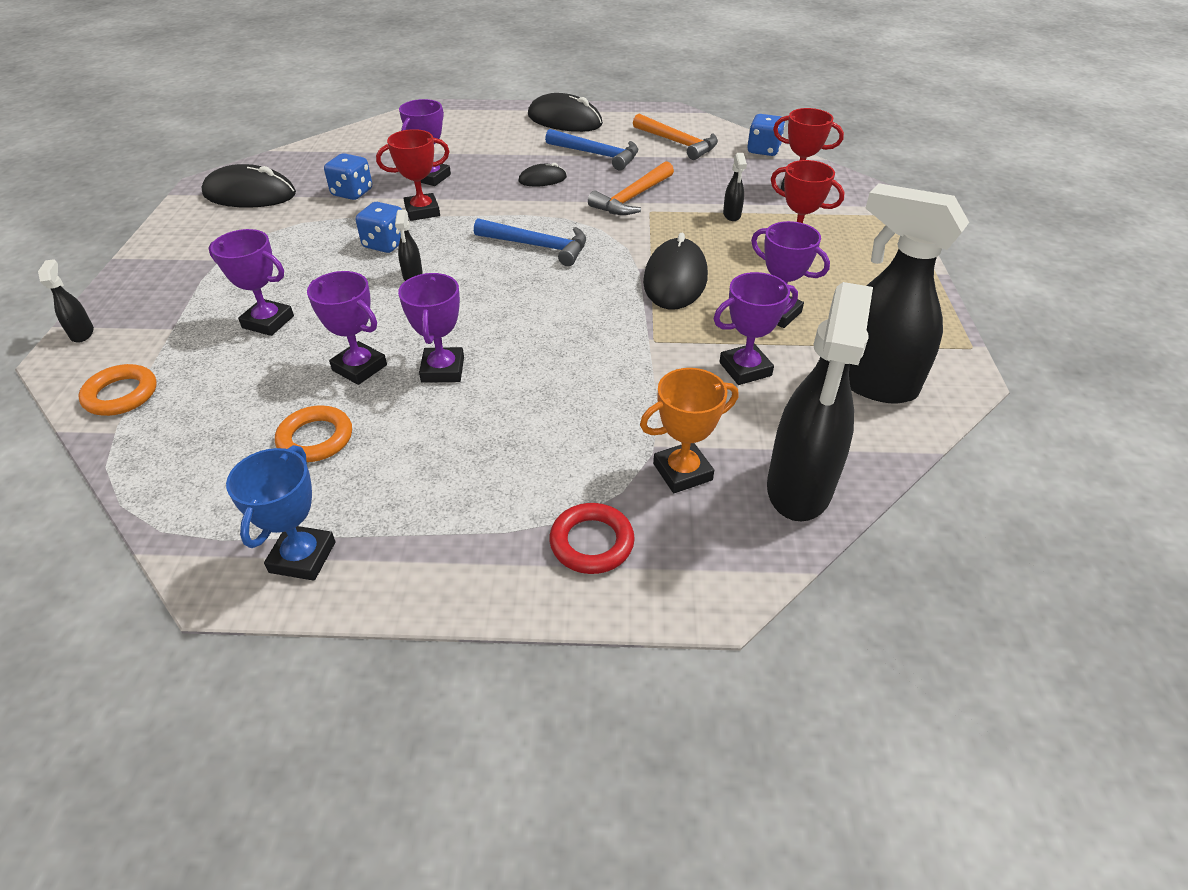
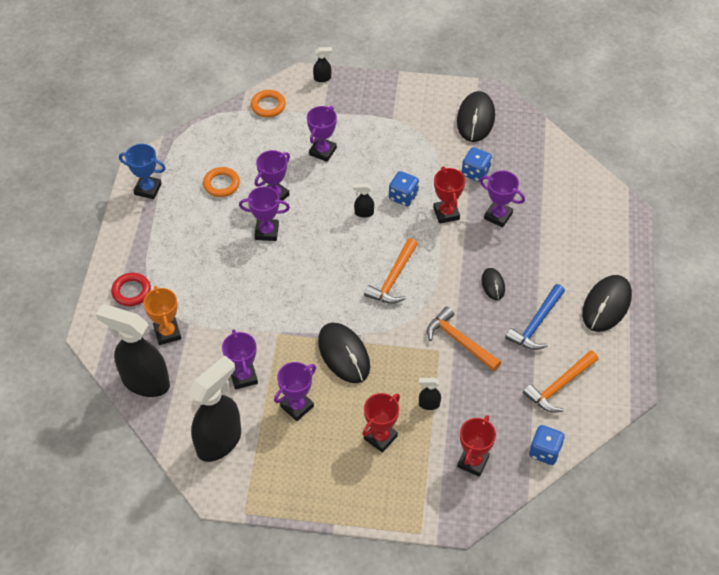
camera: 95 degrees right, 10 degrees up
blue hammer [474,218,586,266] -> orange hammer [364,238,418,304]
black mouse [643,233,708,309] -> black mouse turned 45 degrees clockwise [318,322,370,383]

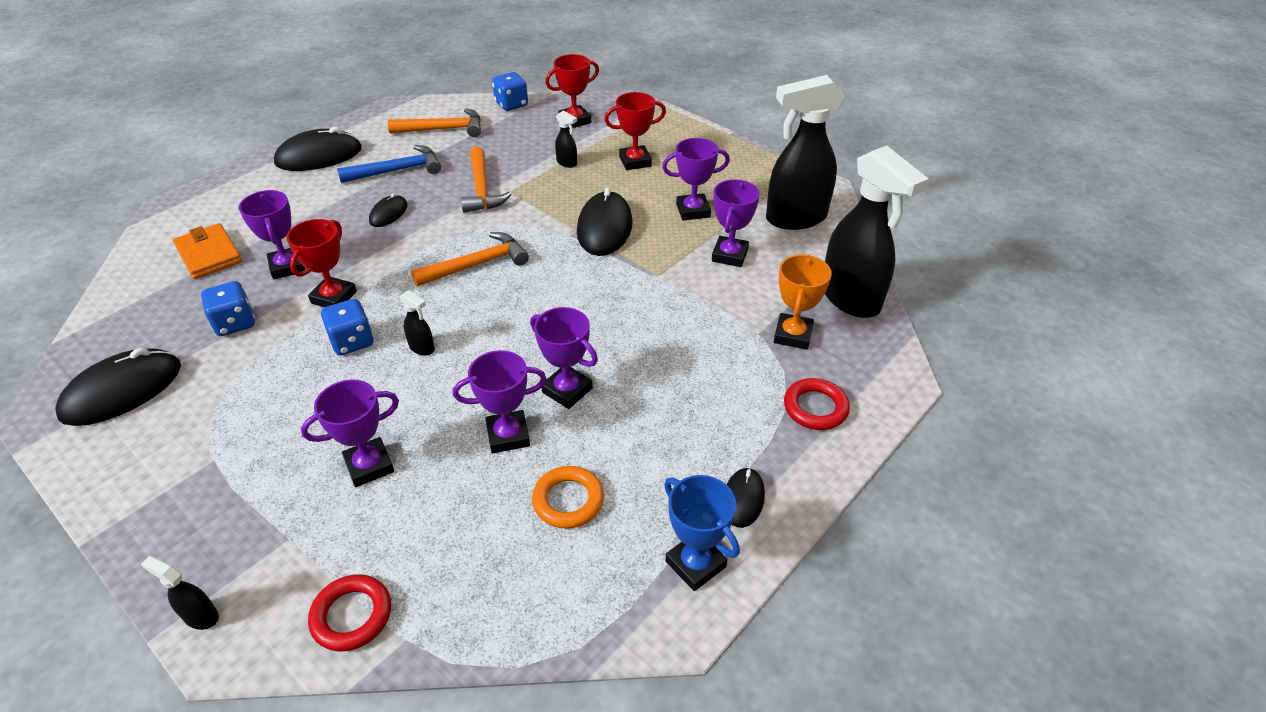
camera: 145 degrees left, 10 degrees down
orange ring [251,90,286,117] -> red ring [308,574,391,652]
none -> orange wallet [173,223,242,279]
none -> black mouse [727,467,765,528]

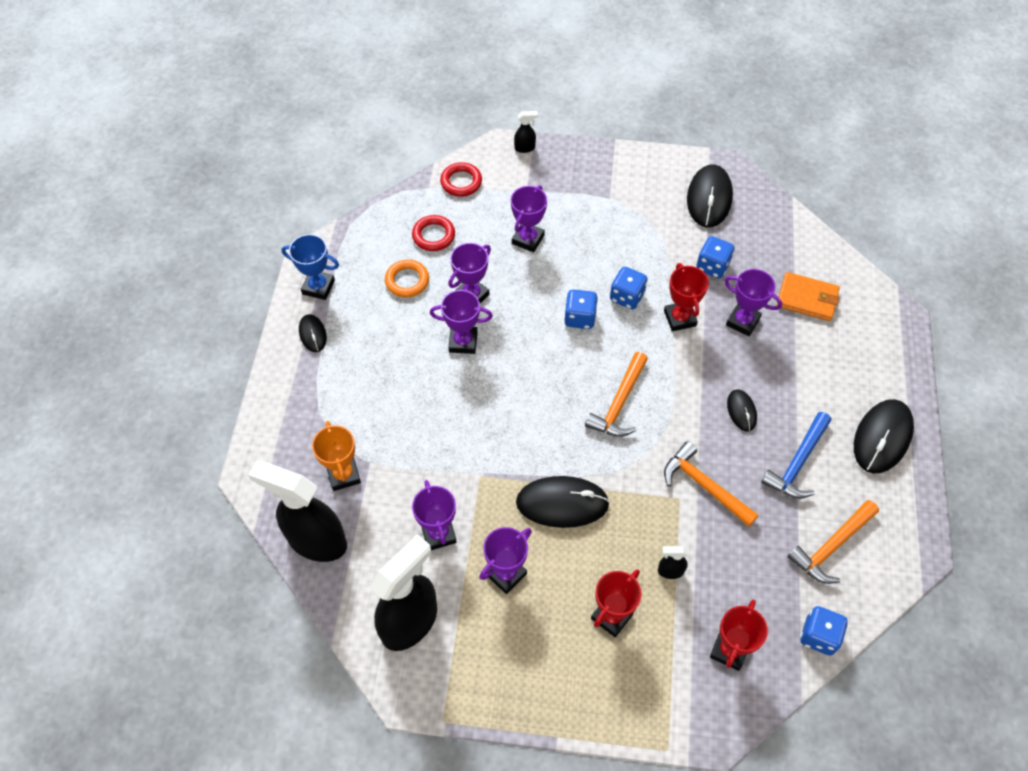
camera: 145 degrees right, 15 degrees up
black spray bottle [399,290,435,356] -> blue dice [564,289,598,329]
black mouse [577,187,633,256] -> black mouse turned 60 degrees counterclockwise [516,476,610,528]
red ring [784,378,850,430] -> red ring moved to [412,215,455,251]

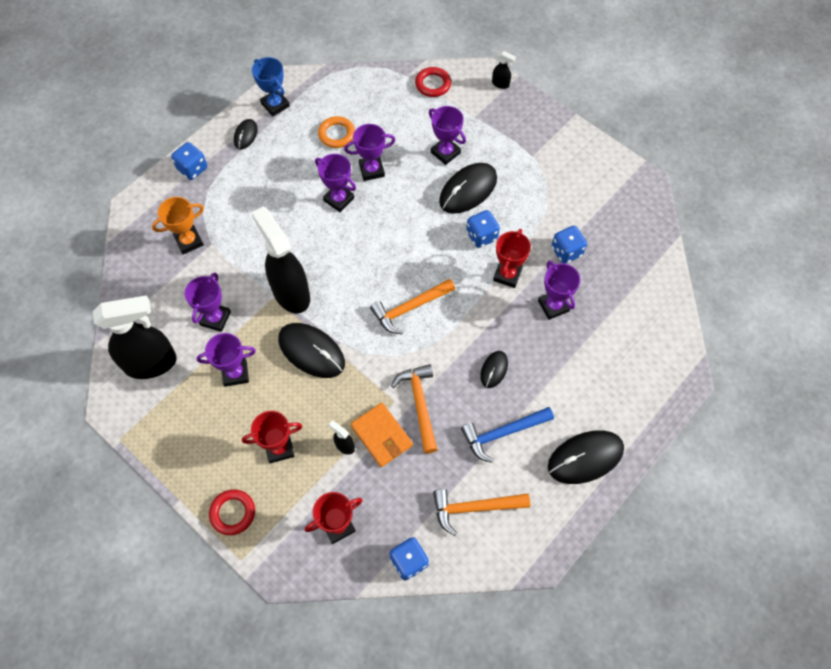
camera: 35 degrees right, 5 degrees up
black spray bottle [248,460,347,562] -> black spray bottle moved to [251,207,310,313]
orange trophy [312,421,361,491] -> orange trophy turned 45 degrees clockwise [152,197,204,254]
red ring [412,215,455,251] -> red ring moved to [209,490,255,535]
purple trophy [511,185,547,252] -> purple trophy turned 75 degrees clockwise [429,106,466,165]
blue dice [564,289,598,329] -> blue dice moved to [171,142,207,180]
black mouse [687,164,733,227] -> black mouse moved to [439,163,497,214]
orange wallet [777,272,840,321] -> orange wallet moved to [351,403,413,467]

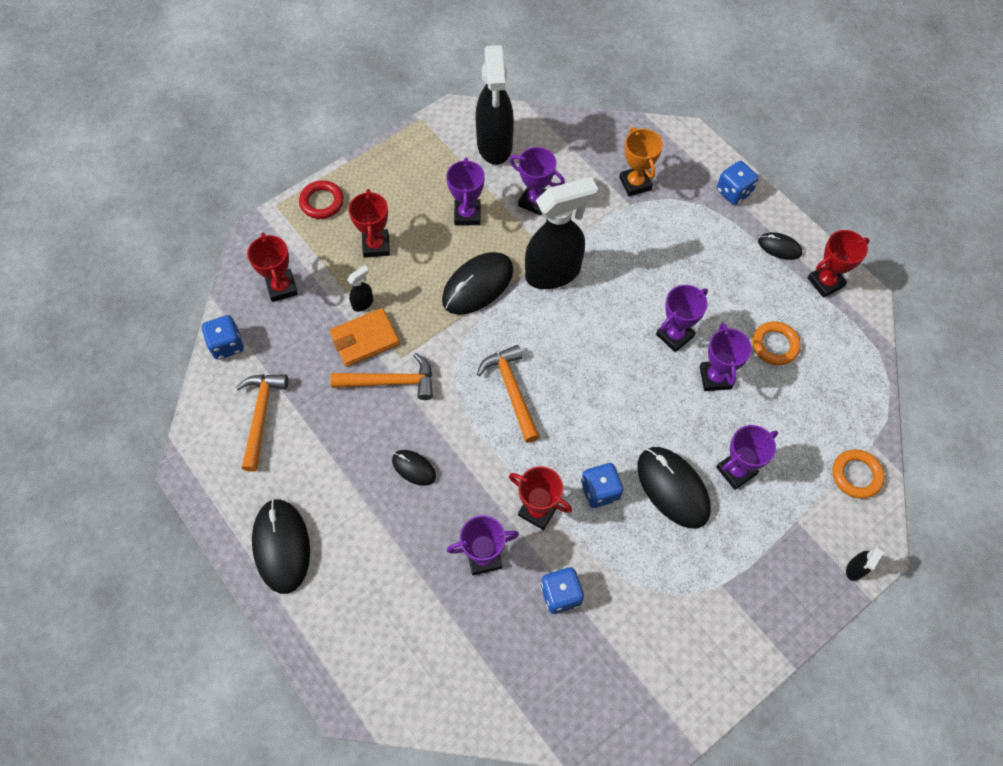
camera: 100 degrees right, 0 degrees up
blue trophy [252,57,290,116] -> red trophy [808,230,870,298]
red ring [415,67,451,97] -> orange ring [832,449,885,499]
blue hammer [461,407,554,463] -> none

